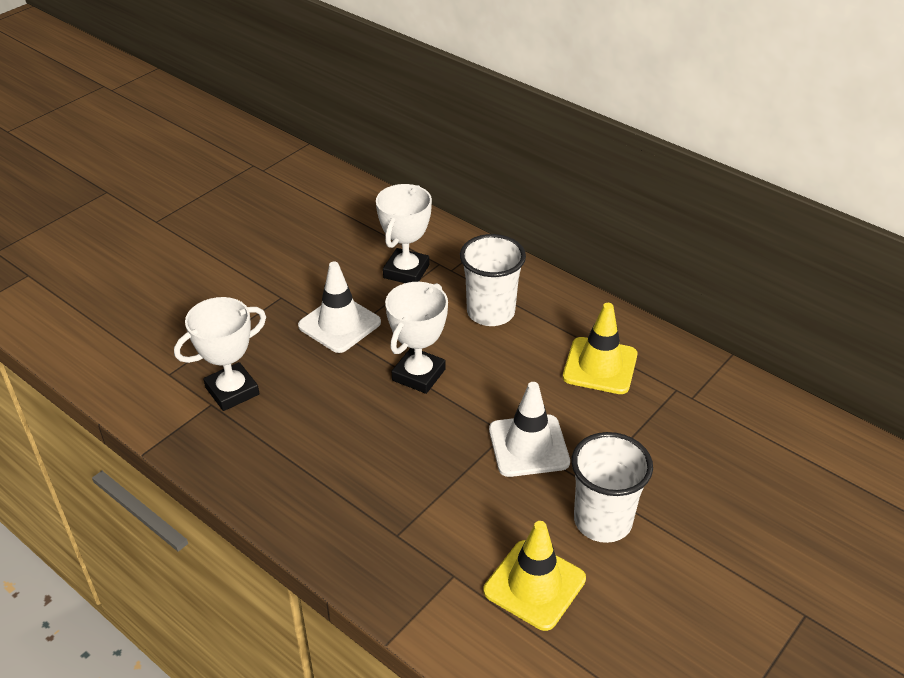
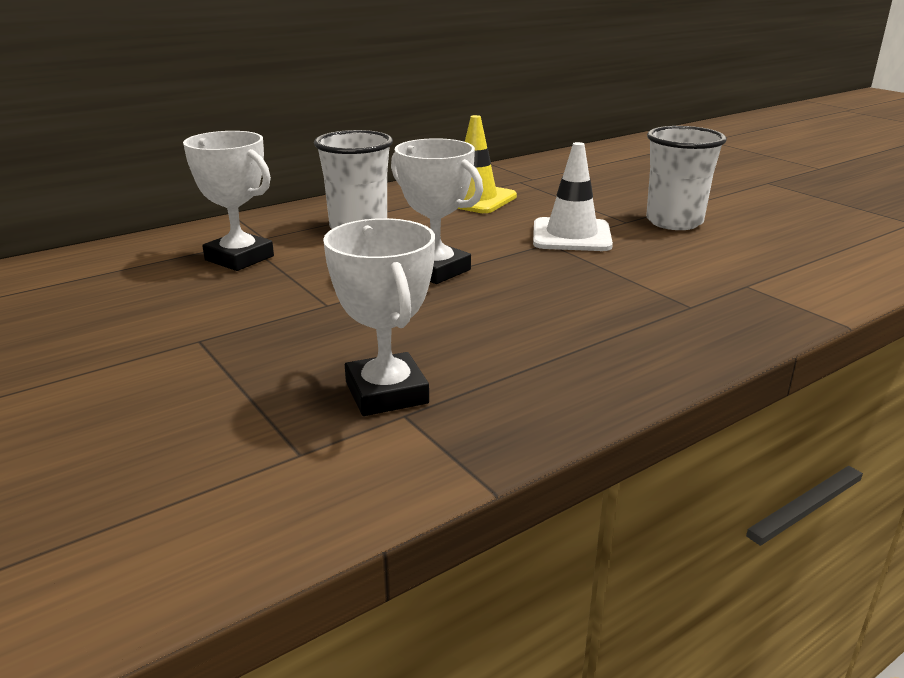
camera: 75 degrees left, 15 degrees down
white traffic cone [298,262,381,353] -> none
yellow traffic cone [484,521,586,631] -> none

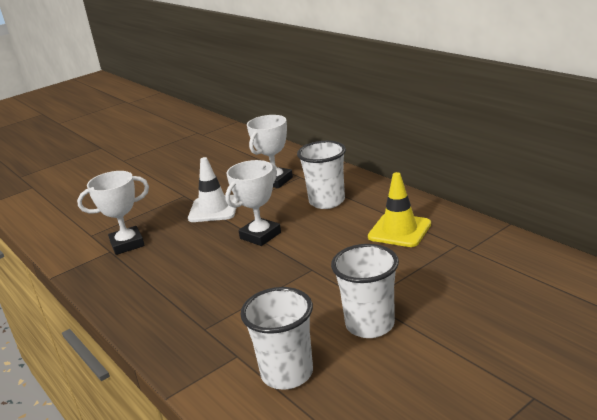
camera: 90 degrees right, 0 degrees up
white traffic cone [533,142,613,251] -> white traffic cone moved to [188,157,238,222]
none -> white cup [240,287,313,390]

